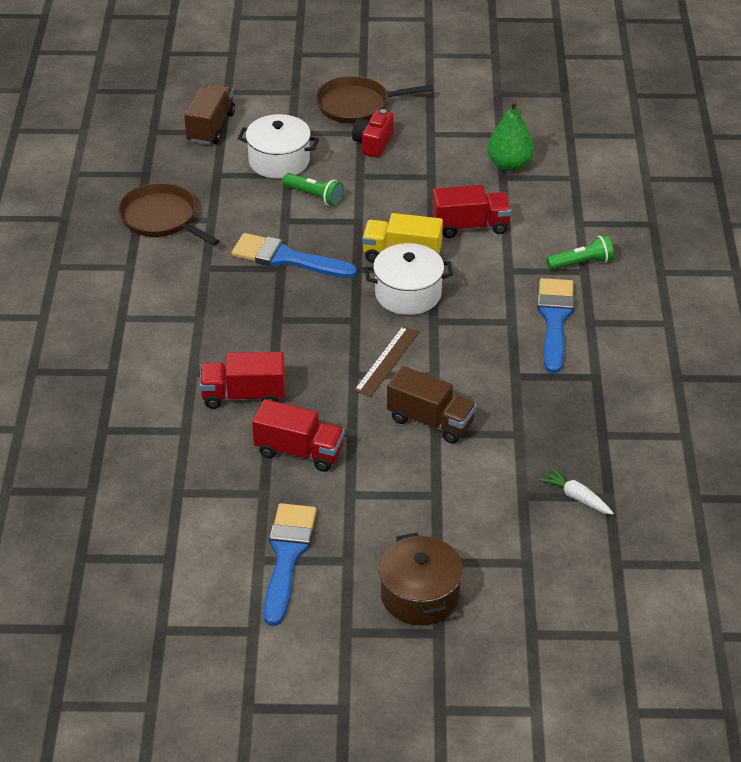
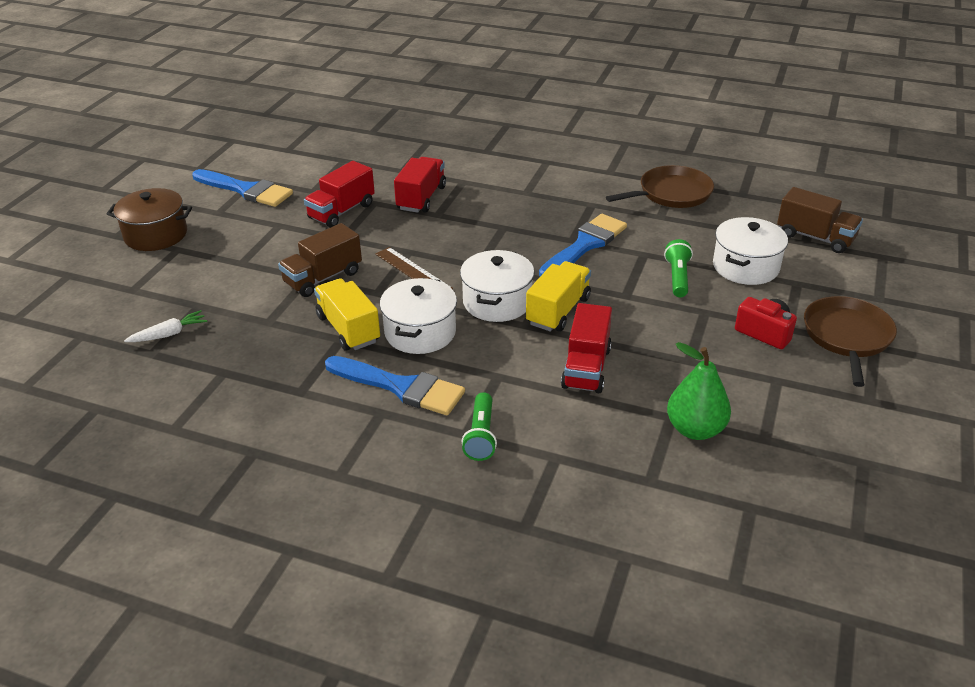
camera: 110 degrees right, 5 degrees down
green flashlight [282,173,344,206] -> green flashlight turned 135 degrees clockwise [664,239,693,297]
none -> yellow truck [314,278,380,351]
none -> white pot [380,278,457,354]

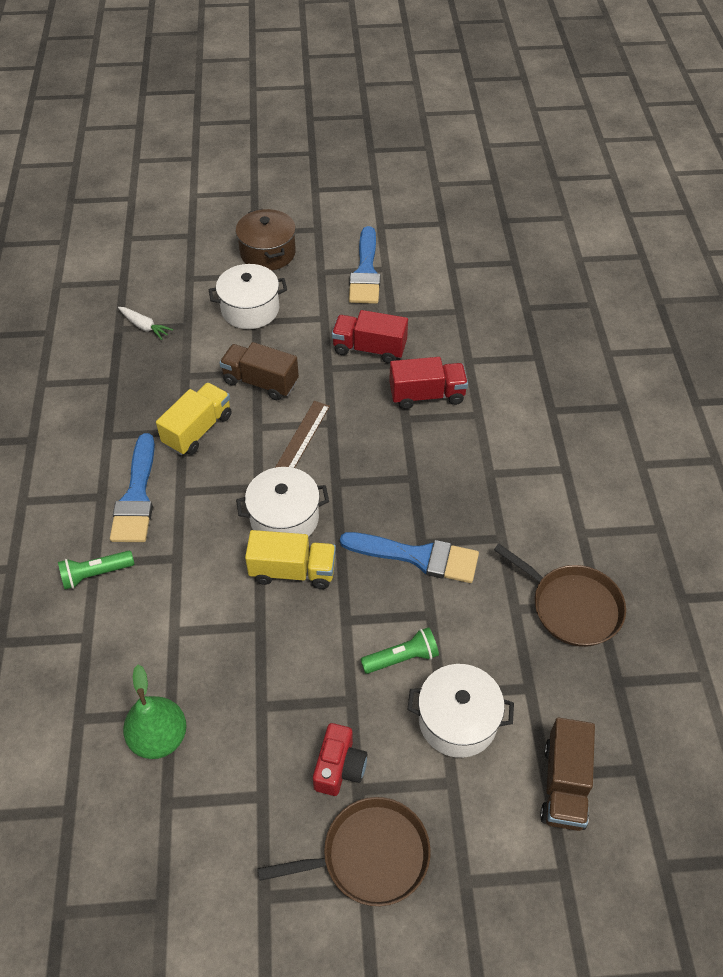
camera: 65 degrees right, 15 degrees up
white pot [380,278,457,354] -> white pot moved to [209,264,287,329]
red truck [561,303,612,393] -> none

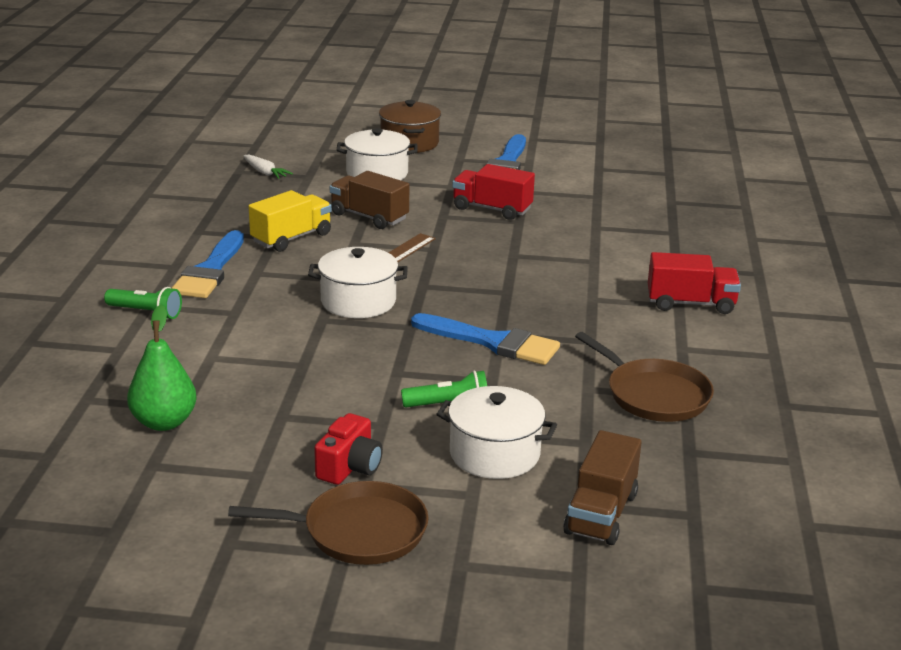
camera: 10 degrees right, 25 degrees down
green flashlight [58,551,134,589] -> green flashlight turned 150 degrees counterclockwise [104,287,182,319]
yellow truck [245,530,336,589] -> none
red truck [389,357,468,409] -> red truck moved to [648,252,741,314]

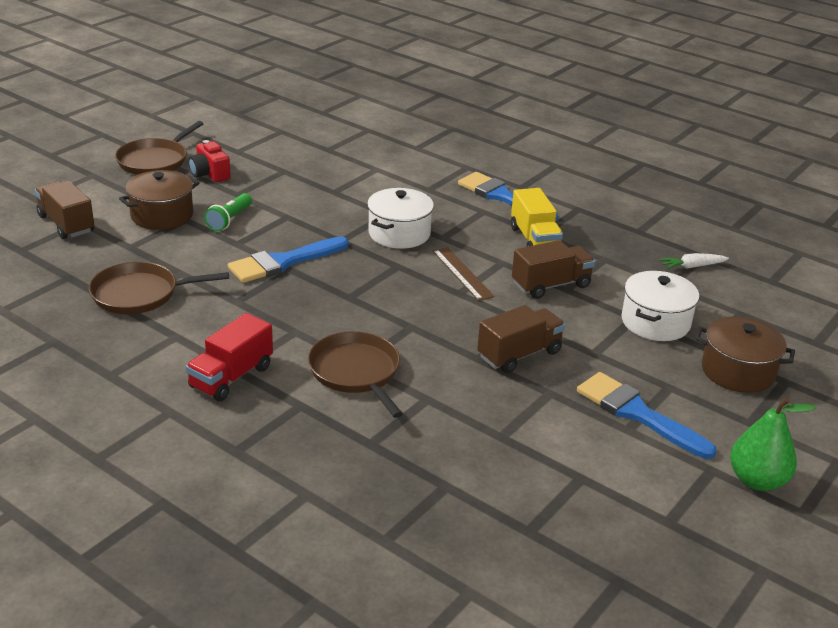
camera: 120 degrees right, 5 degrees up
green flashlight [104,287,182,319] -> none
green pear [127,305,197,431] -> green pear moved to [730,397,816,491]
white pot [436,386,557,479] -> brown pot [119,170,199,230]
red truck [452,164,535,220] -> brown truck [477,305,565,373]
none -> brown pan [308,331,403,418]

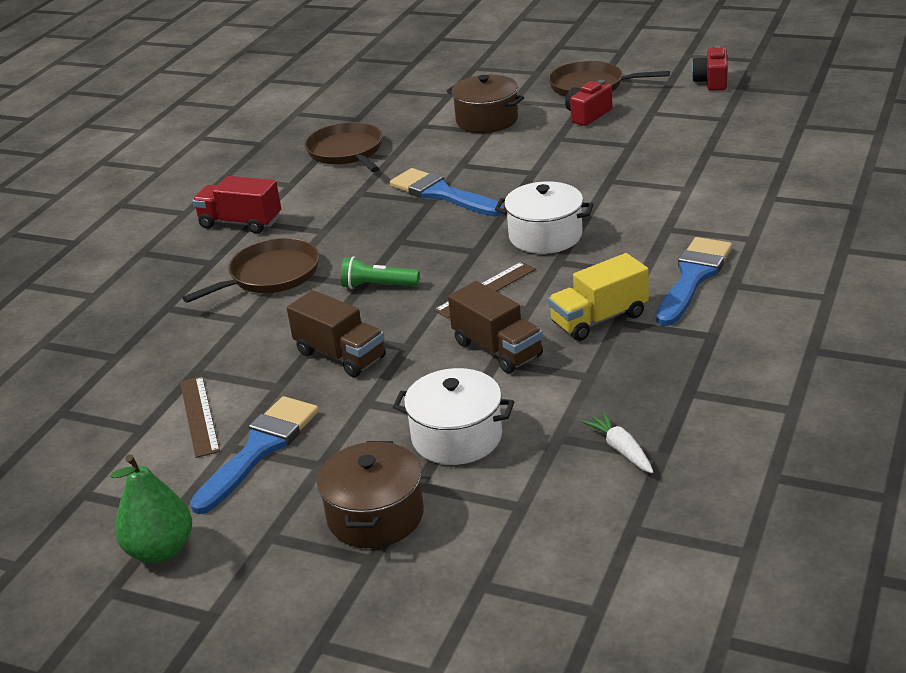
camera: 80 degrees right, 0 degrees up
brown truck [35,180,94,239] -> none
green flashlight [204,193,252,231] -> green flashlight moved to [341,256,419,289]
none -> brown ruler [180,376,220,458]
none -> red camera [692,45,728,90]

